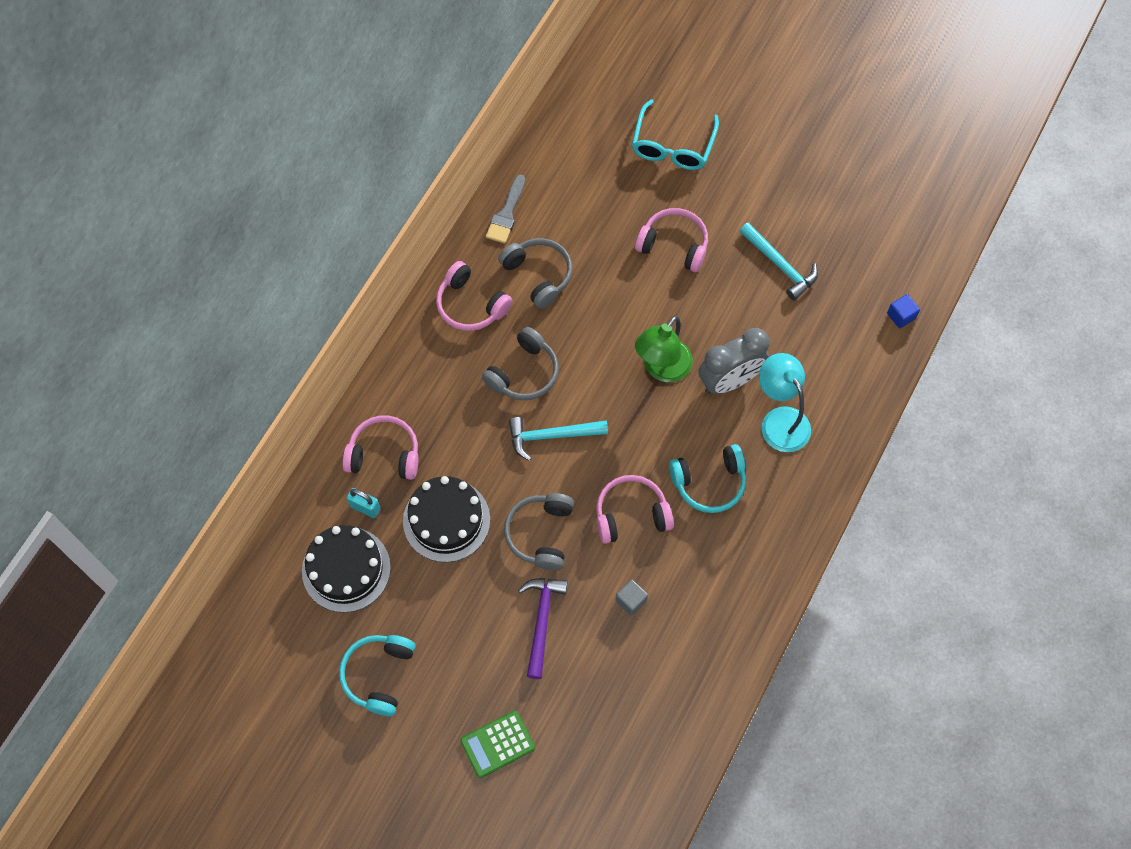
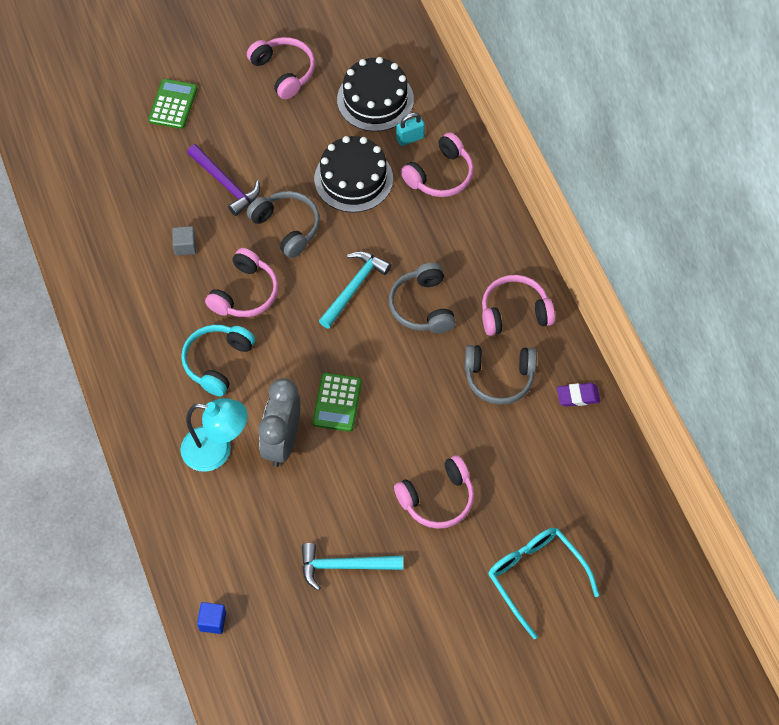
camera: 130 degrees right, 5 degrees down
turquoise headphones [339,635,416,716] -> pink headphones [247,37,315,99]
grey brush [486,174,525,244] -> purple eraser [557,383,600,407]
green lamp [635,316,693,382] -> green calculator [313,373,362,432]

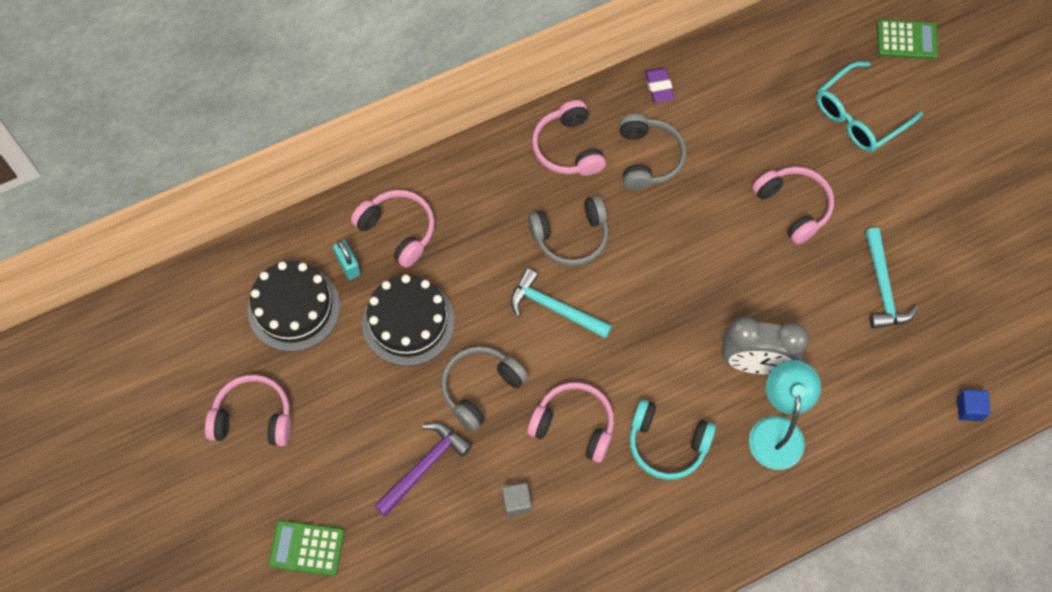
camera: 95 degrees left, 5 degrees up
pink headphones [247,37,315,99] -> pink headphones turned 45 degrees clockwise [205,375,291,446]
green calculator [313,373,362,432] -> green calculator moved to [877,19,938,59]

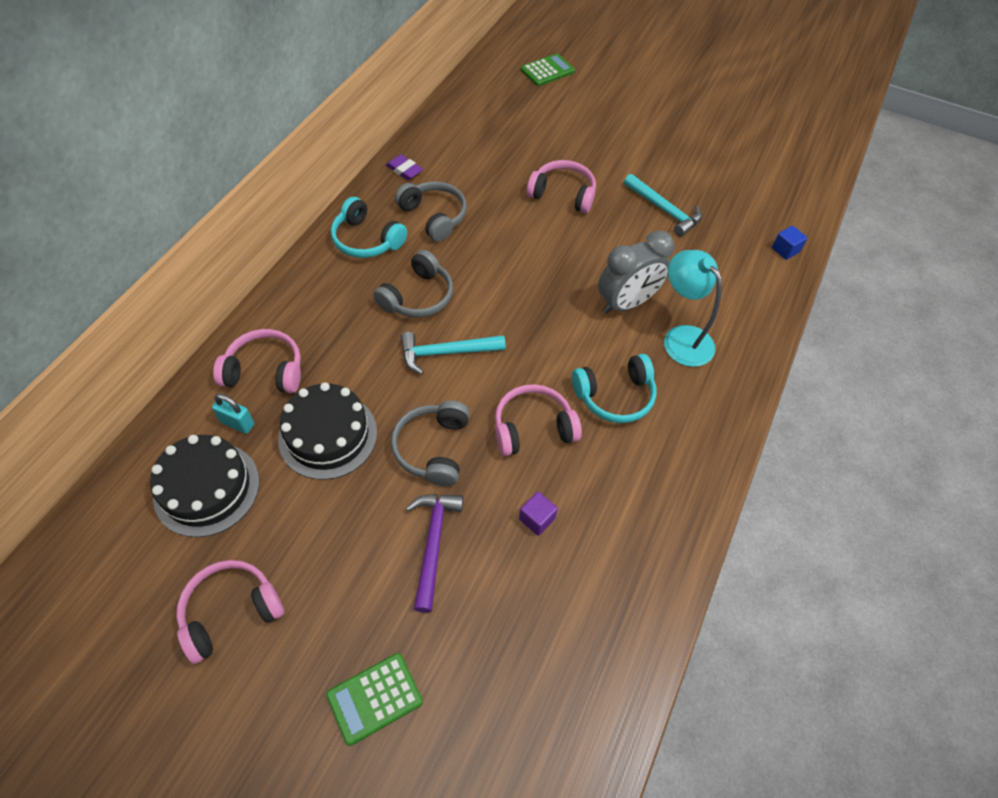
camera: 40 degrees left, 10 degrees down
grey cube [502,483,531,517] -> purple cube [519,492,558,536]
pink headphones [532,100,606,176] -> turquoise headphones [331,197,407,258]
turquoise glasses [816,62,923,152] -> none

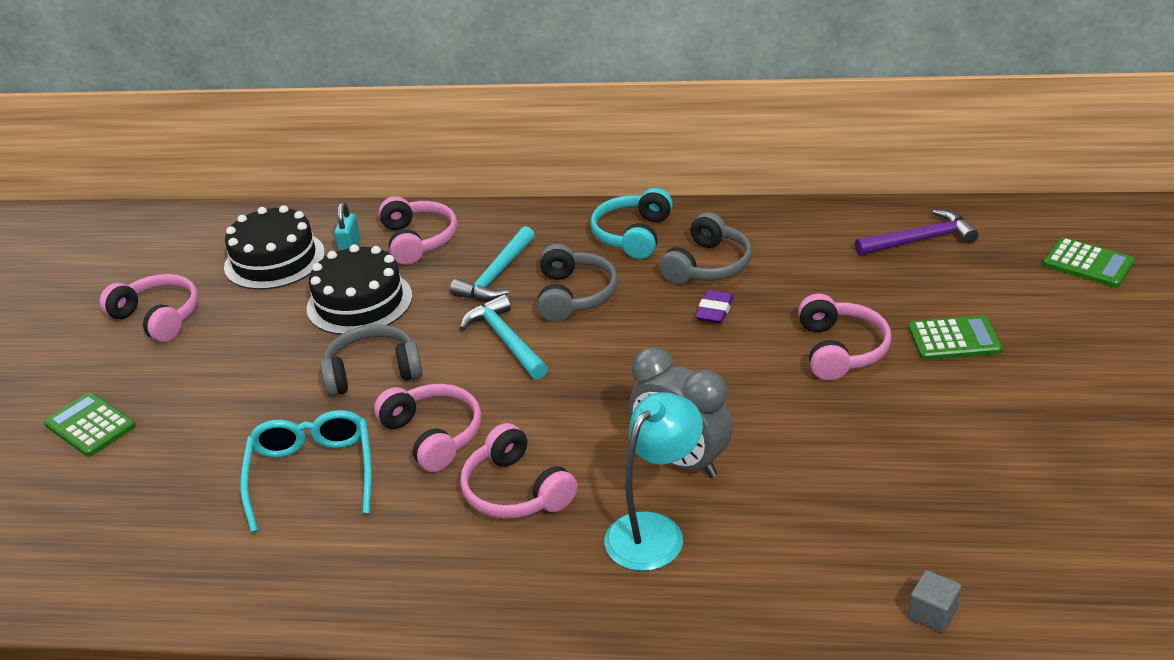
camera: 75 degrees right, 20 degrees down
grey headphones [373,250,453,318] -> grey headphones turned 105 degrees counterclockwise [537,244,618,322]
purple eraser [386,154,423,180] -> purple eraser moved to [695,290,734,324]
purple hammer [406,494,463,613] -> purple hammer moved to [855,210,979,256]
purple cube [519,492,558,536] -> turquoise glasses [240,410,372,532]
turquoise headphones [572,354,656,423] -> pink headphones [460,423,578,519]
turquoise hammer [624,174,702,237] -> turquoise hammer moved to [450,226,535,301]
blue cube [772,226,807,260] -> grey cube [908,570,962,633]
none -> green calculator [908,315,1002,360]

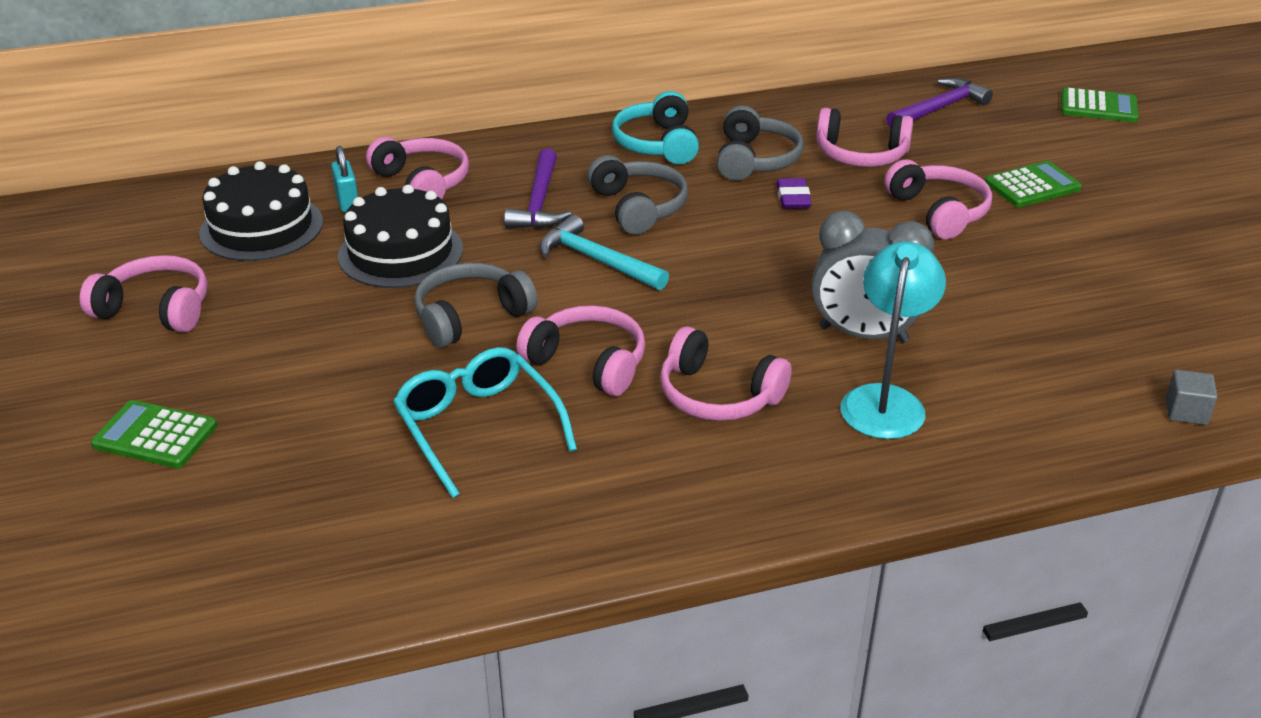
camera: 25 degrees left, 0 degrees up
turquoise hammer [450,226,535,301] -> purple hammer [504,148,571,229]
none -> pink headphones [816,108,913,167]

